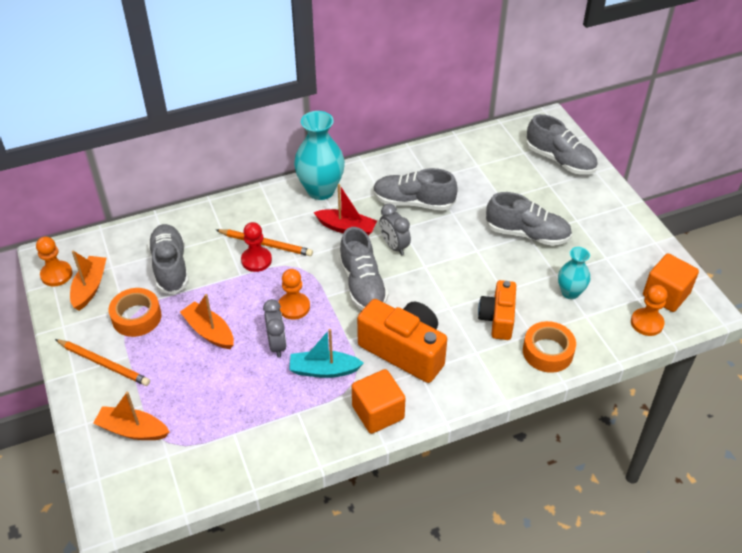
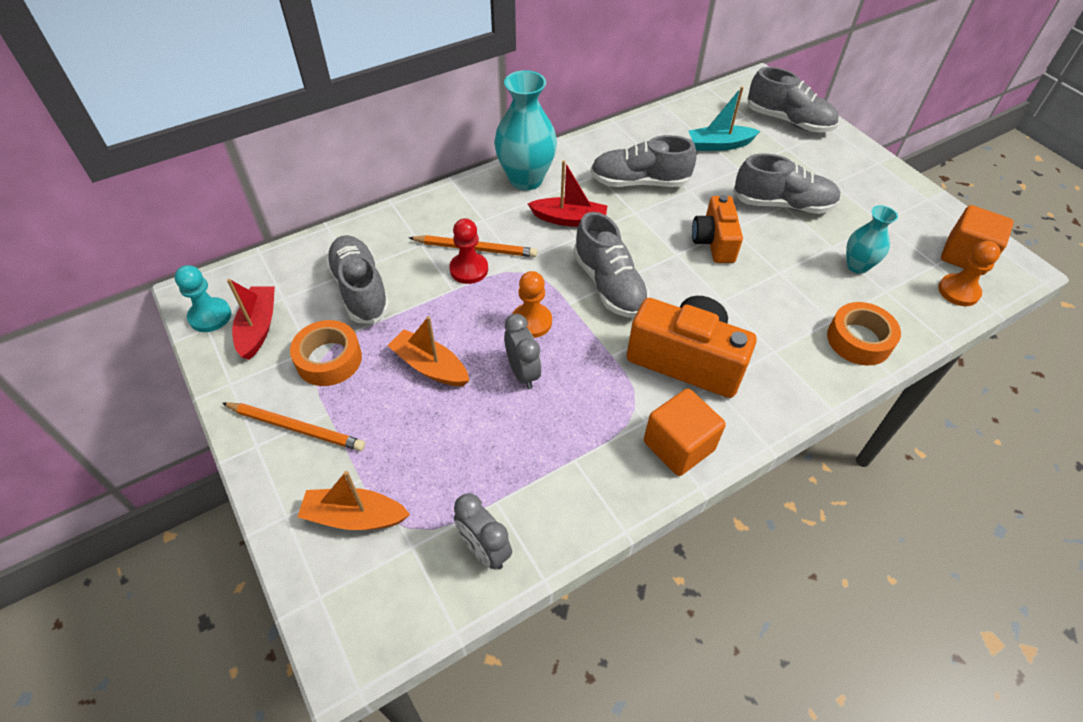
camera: 10 degrees left, 5 degrees up
orange pawn [36,236,72,287] -> turquoise pawn [175,265,231,332]
orange boat [70,251,107,311] -> red boat [227,279,275,360]
turquoise boat [289,329,364,378] -> turquoise boat moved to [689,87,760,151]
grey clock [379,204,411,255] -> grey clock moved to [454,493,512,569]
orange camera [478,280,516,340] -> orange camera moved to [692,195,743,263]

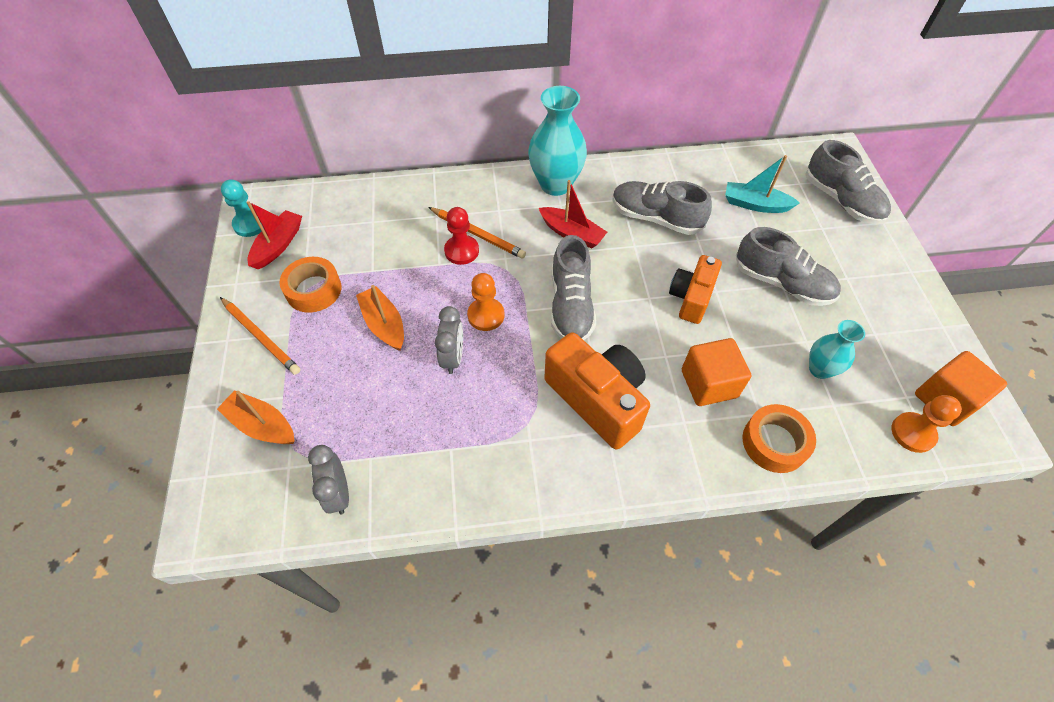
camera: 25 degrees right, 5 degrees up
grey shoe [325,235,390,324] -> none
orange cube [644,388,726,476] -> orange cube moved to [682,338,751,406]

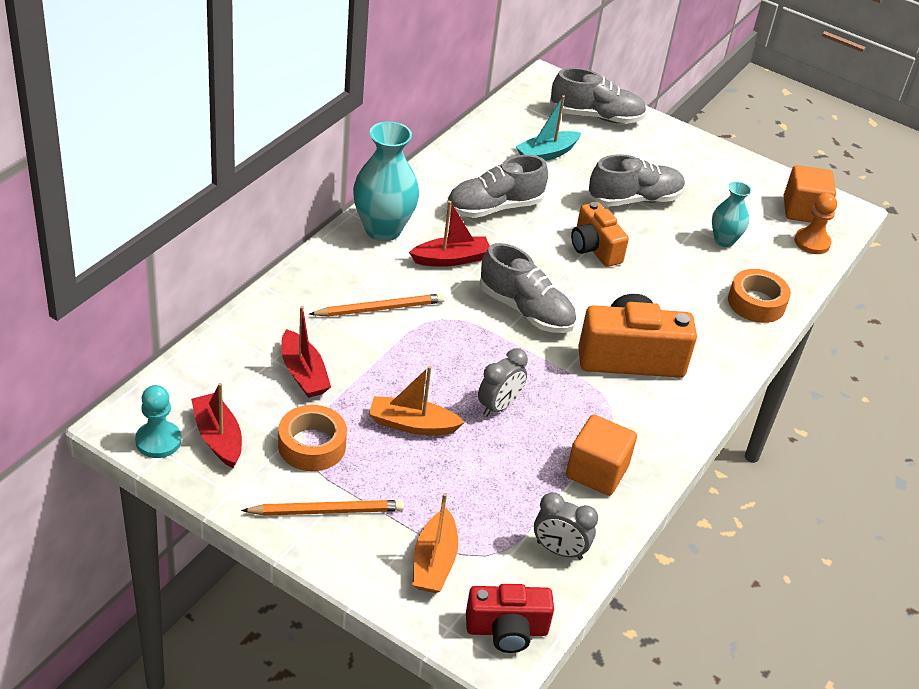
camera: 55 degrees left, 15 degrees down
orange boat [217,390,295,444] -> orange boat turned 60 degrees counterclockwise [412,493,458,593]
grey clock [435,306,463,374] -> grey clock turned 90 degrees clockwise [478,348,528,417]
red pawn [444,207,479,265] -> none
orange pawn [467,273,505,331] -> none
orange cube [682,338,751,406] -> orange cube moved to [566,415,637,496]
none -> red boat [281,306,331,398]
none -> red camera [466,584,554,653]

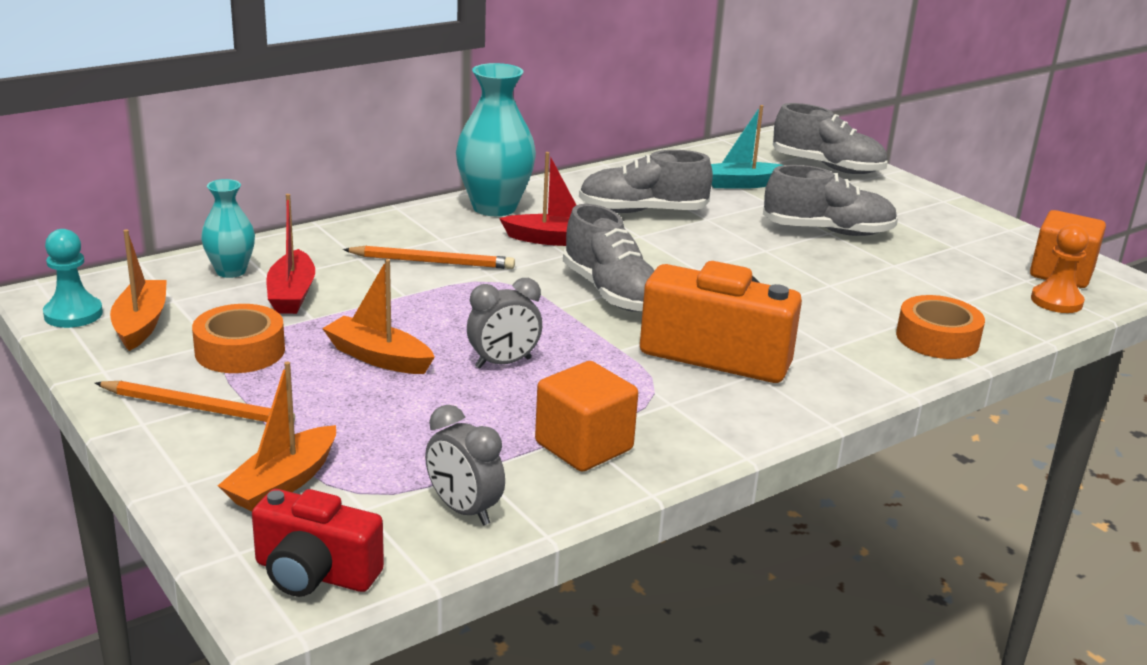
camera: 25 degrees right, 15 degrees down
red boat [191,383,242,468] -> orange boat [110,229,167,351]
orange camera [571,202,629,267] -> none
turquoise vase [712,181,751,247] -> turquoise vase moved to [201,179,255,278]

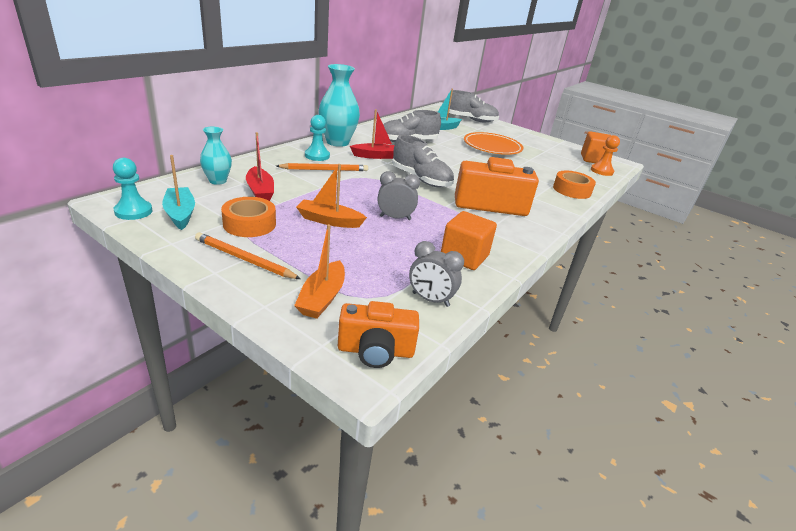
camera: 20 degrees left, 5 degrees up
orange pencil [95,381,295,422] -> orange pencil turned 150 degrees counterclockwise [195,232,301,279]
orange boat [110,229,167,351] -> turquoise boat [162,155,195,230]
red camera [252,489,384,597] -> orange camera [338,301,419,368]
grey clock [467,278,542,368] -> grey clock turned 135 degrees counterclockwise [378,171,420,220]
grey shoe [763,165,898,236] -> orange plate [464,132,523,155]
none -> turquoise pawn [305,115,330,161]

